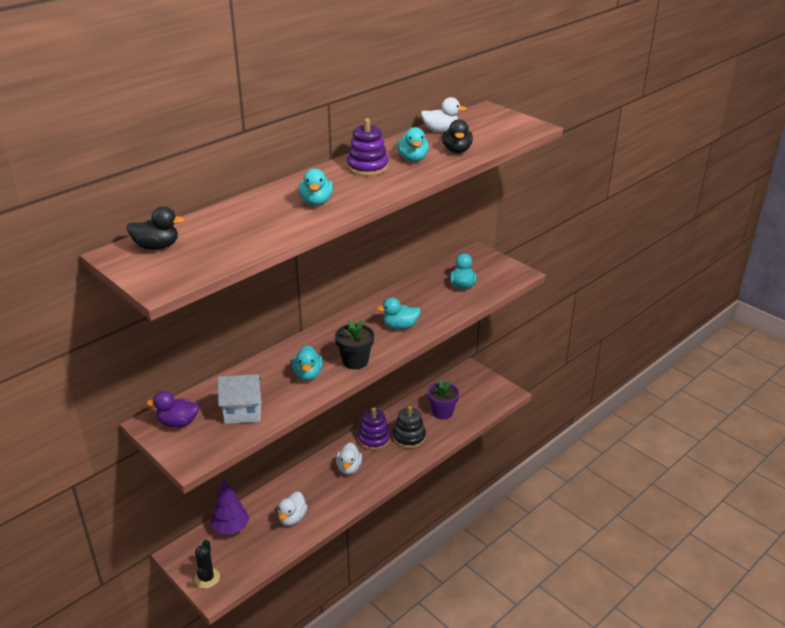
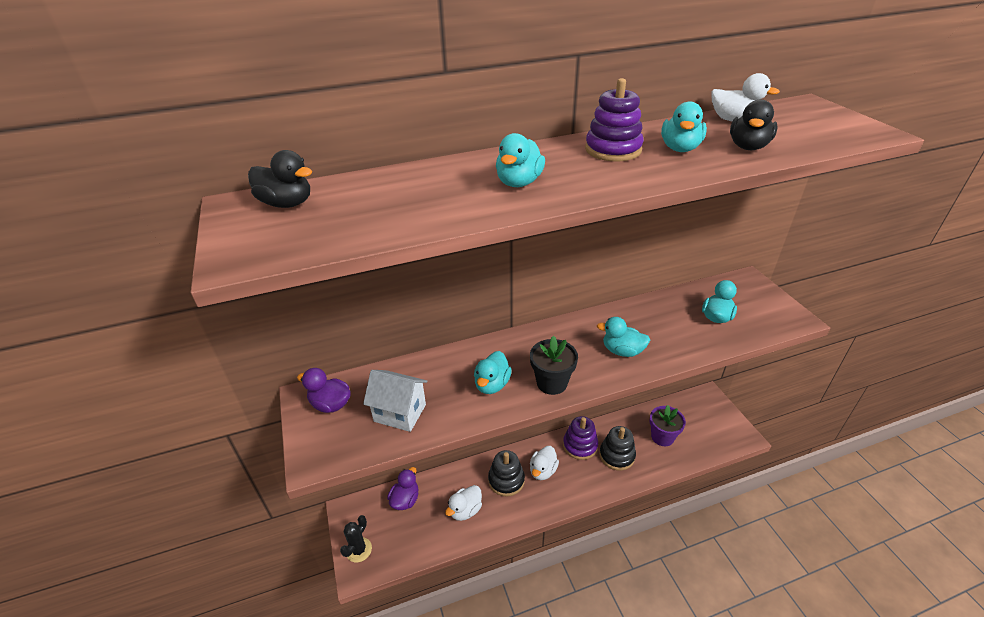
camera: 25 degrees right, 5 degrees up
purple tree [211,479,250,534] -> purple duck [387,467,418,510]
none -> black stacking toy [488,450,525,497]

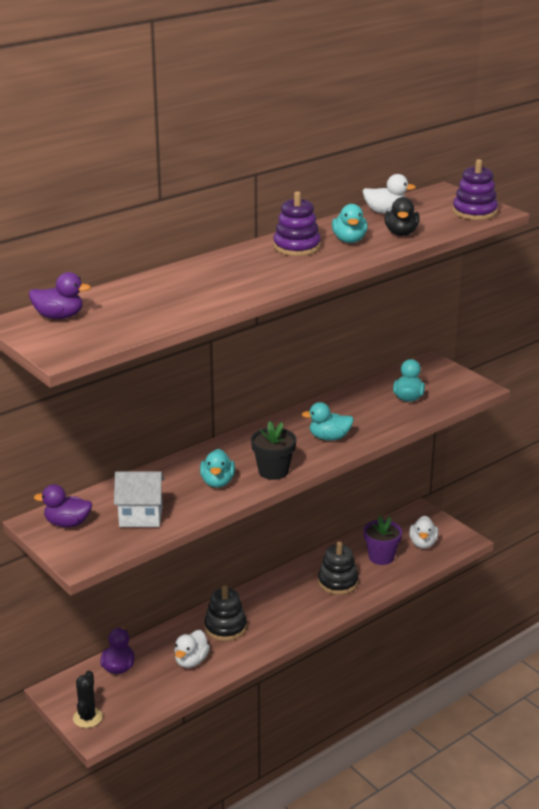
camera: 20 degrees left, 10 degrees down
black duck [248,150,312,208] -> purple duck [29,272,91,319]
turquoise duck [496,133,545,187] -> none
white duck [530,446,559,480] -> white duck moved to [409,516,439,548]
purple stacking toy [563,416,598,460] -> purple stacking toy moved to [452,159,498,220]

